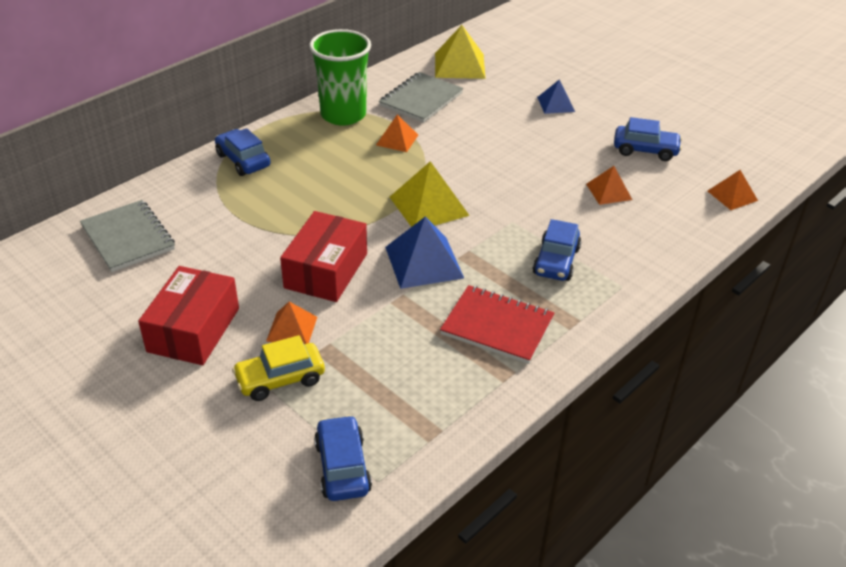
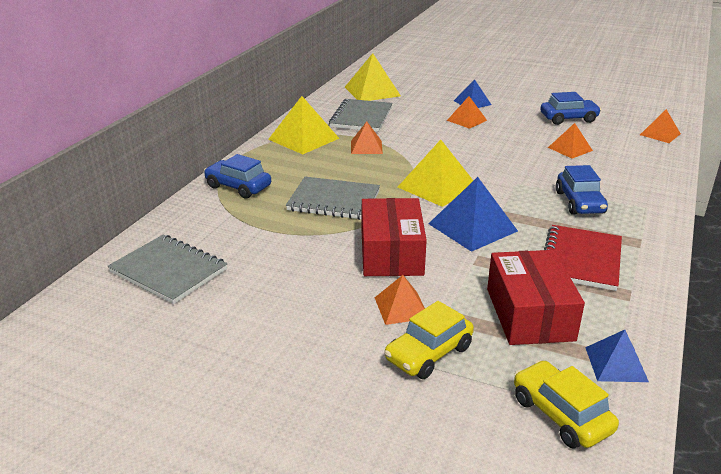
camera: 20 degrees left, 10 degrees down
red box [138,266,239,365] -> red box moved to [487,250,585,345]
green cup [309,29,371,126] -> yellow pyramid [268,96,340,154]
blue car [314,415,372,501] -> yellow car [514,360,619,448]
red notebook [440,285,554,364] -> red notebook turned 75 degrees counterclockwise [544,225,622,291]
none -> grey notebook [286,177,380,220]
none -> orange pyramid [447,96,487,129]
none -> blue pyramid [585,330,649,382]

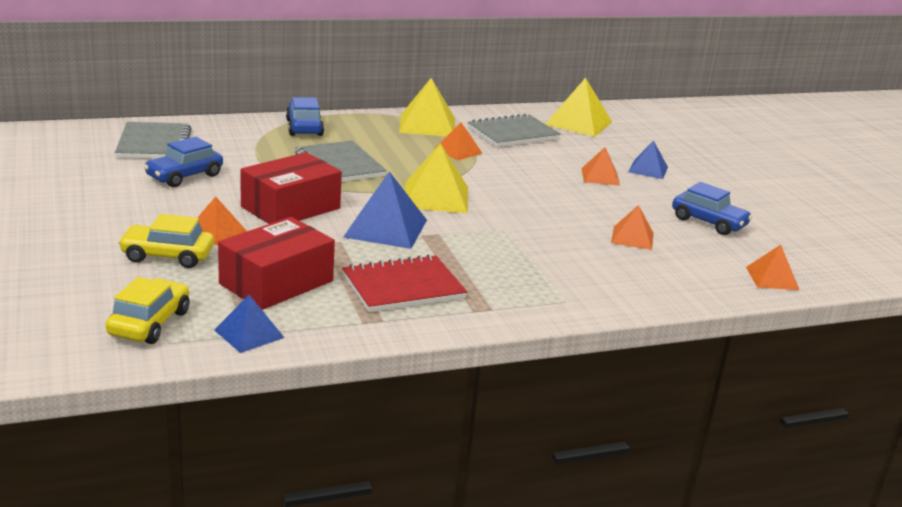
camera: 45 degrees right, 5 degrees down
blue car [556,165,608,215] -> blue car moved to [144,137,223,187]

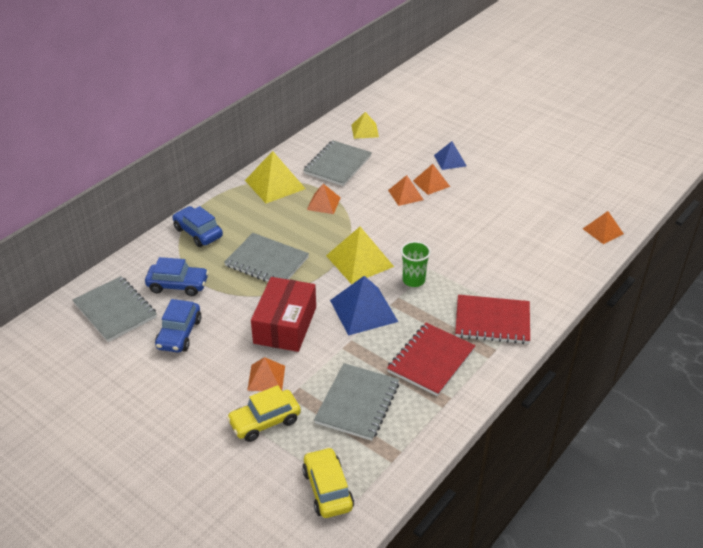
camera: 30 degrees left, 15 degrees up
blue pyramid [214,295,285,353] -> none
red box [218,217,335,310] -> grey notebook [314,363,399,441]
yellow pyramid [546,78,612,137] -> yellow pyramid [352,112,379,139], size x0.60
orange pyramid [611,205,654,250] -> orange pyramid moved to [388,175,424,206]
blue car [672,182,752,235] -> blue car moved to [145,257,209,296]
none -> green cup [401,241,431,287]
none -> red notebook [455,295,530,344]

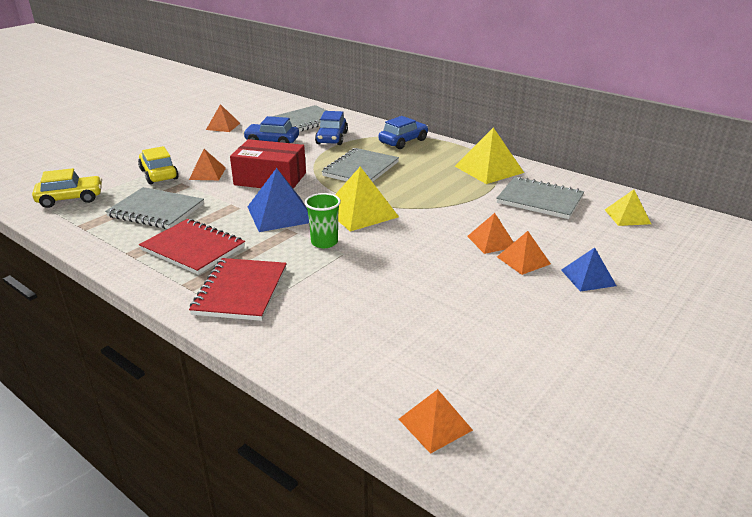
camera: 90 degrees right, 10 degrees down
orange pyramid [307,184,341,214] -> orange pyramid moved to [206,104,240,132]

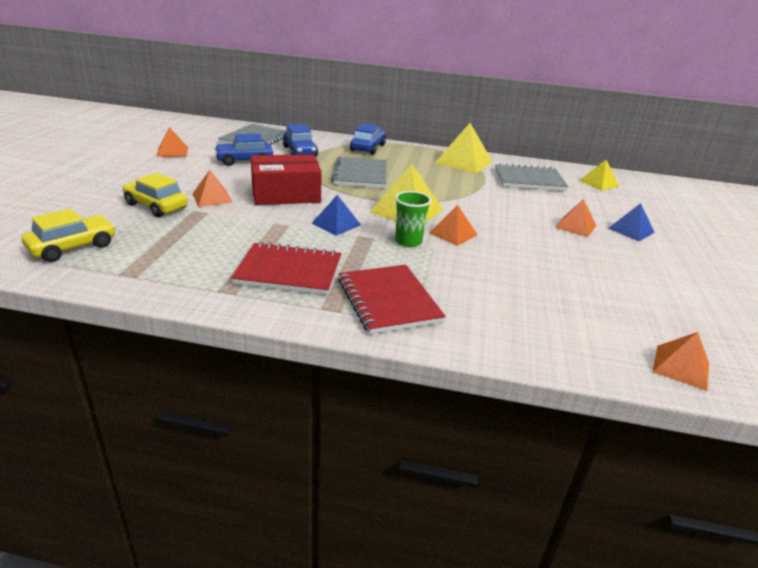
camera: 30 degrees left, 0 degrees up
grey notebook [105,187,204,229] -> none
blue pyramid [248,168,309,232] -> blue pyramid [312,195,361,236], size x0.60
orange pyramid [467,213,514,254] -> orange pyramid moved to [429,205,477,246]

